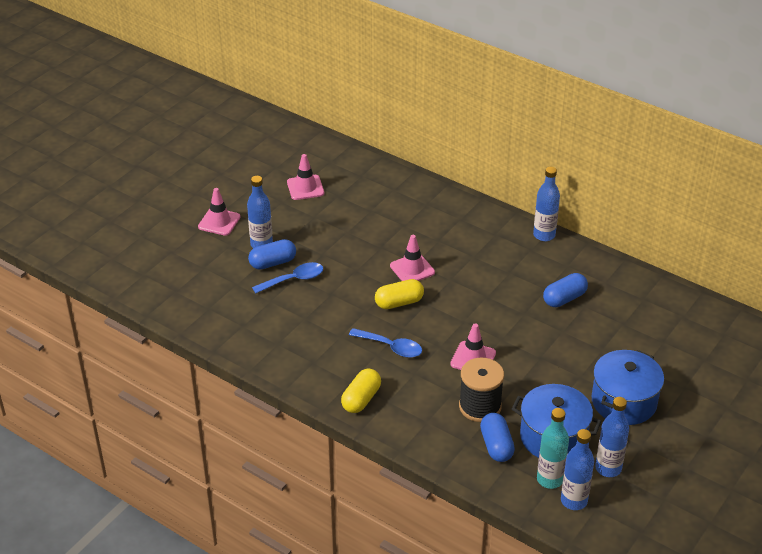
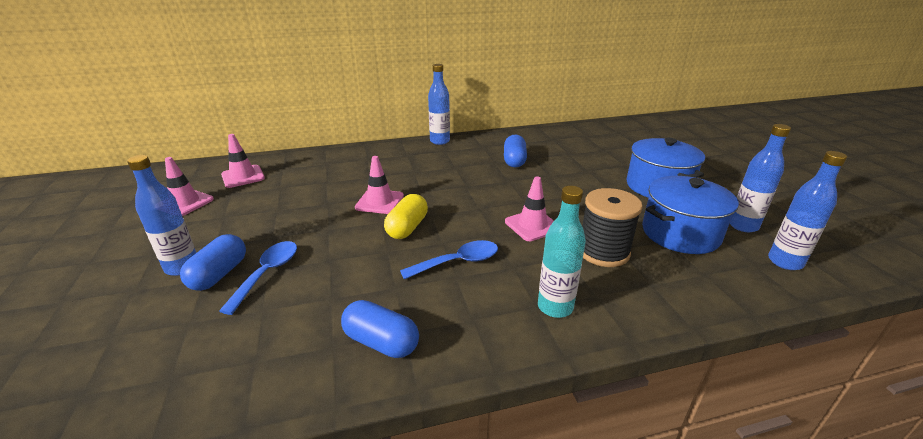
camera: 50 degrees left, 10 degrees down
pink traffic cone [198,188,240,236] -> pink traffic cone moved to [221,134,265,188]
yellow capsule [341,369,381,413] -> none
blue capsule [480,413,515,462] -> blue capsule moved to [341,300,419,358]
turquoise bottle [537,408,569,489] -> turquoise bottle moved to [538,186,586,318]

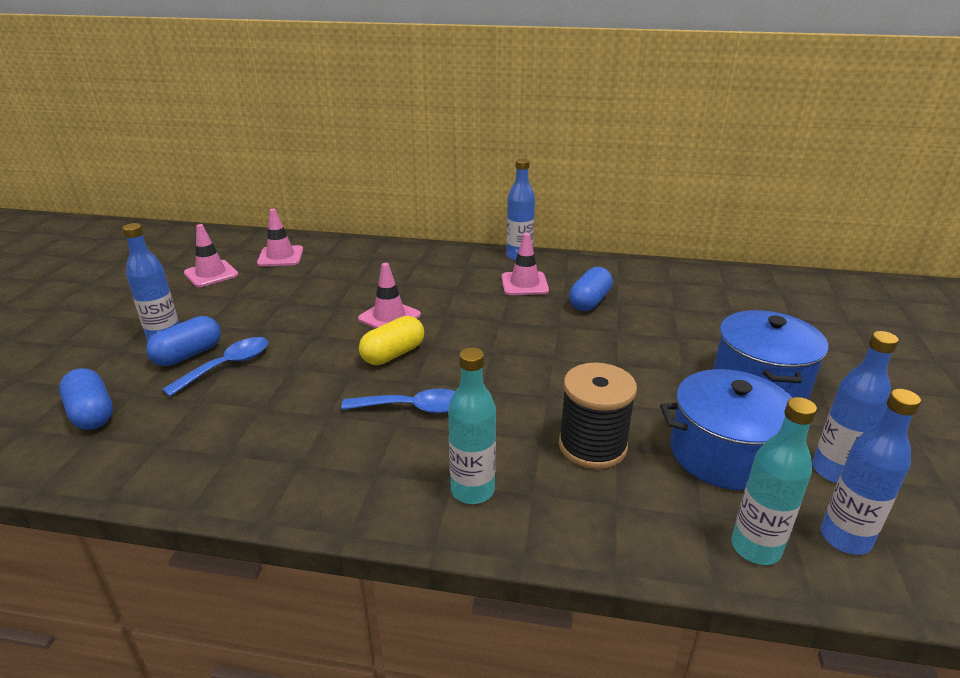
camera: 25 degrees right, 0 degrees up
blue capsule [341,300,419,358] -> blue capsule moved to [59,368,113,430]
pink traffic cone [505,176,554,241] -> pink traffic cone moved to [501,233,549,295]
none -> turquoise bottle [731,397,817,565]

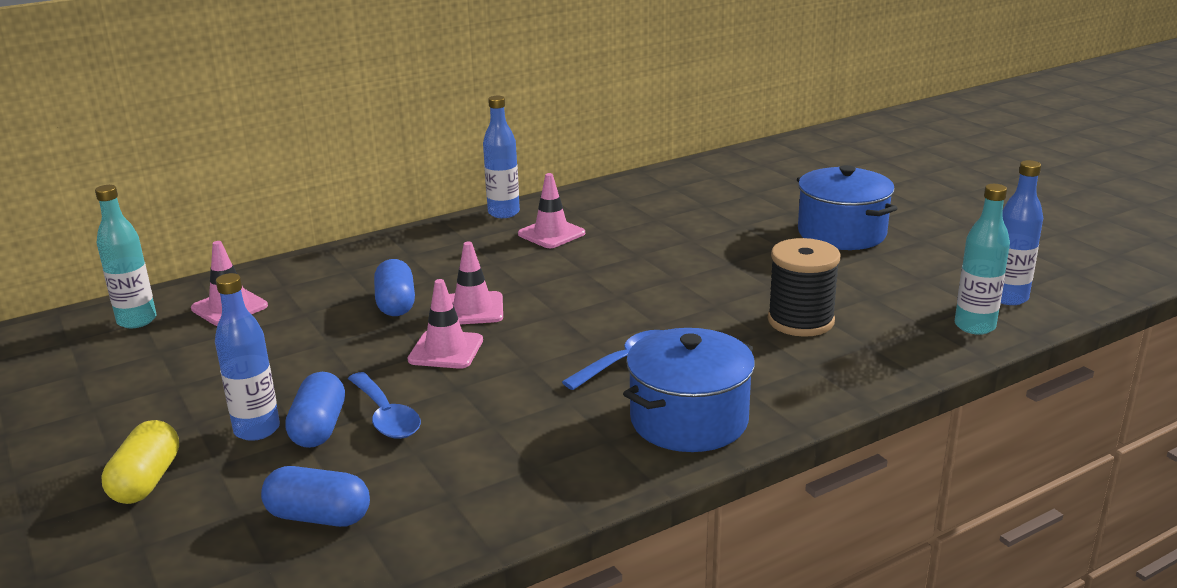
camera: 40 degrees left, 5 degrees down
blue spoon [162,337,268,397] -> blue spoon turned 150 degrees clockwise [348,372,421,439]
pink traffic cone [184,224,238,287] -> pink traffic cone moved to [408,279,483,369]
yellow capsule [359,316,424,365] -> yellow capsule moved to [101,420,179,504]
turquoise bottle [448,347,496,504] -> turquoise bottle moved to [95,185,156,328]
blue capsule [569,267,613,311] -> blue capsule moved to [374,259,415,316]
blue pot [660,369,792,490] -> blue pot moved to [623,328,755,452]
blue bottle [812,331,899,483] -> none

